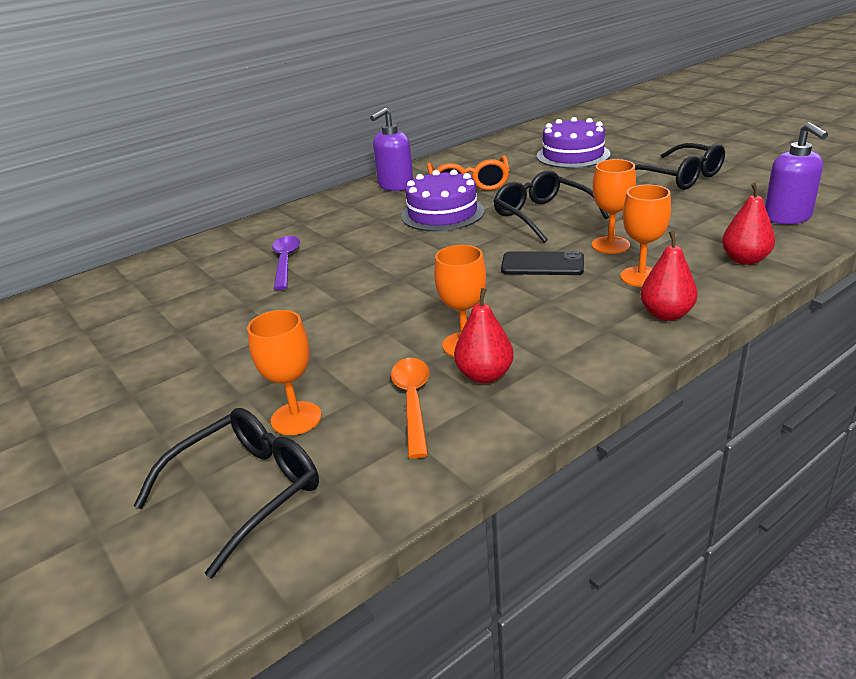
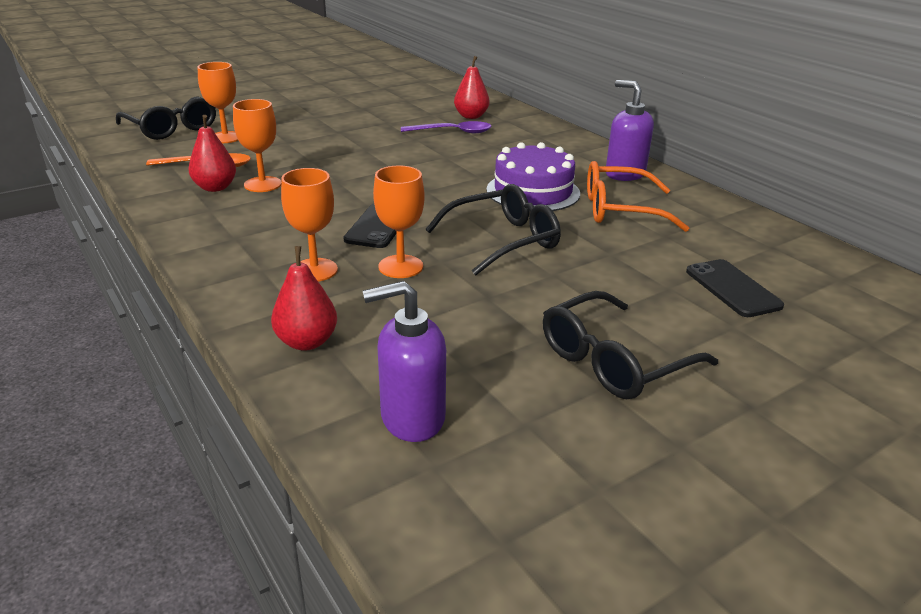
camera: 90 degrees right, 0 degrees up
purple cake [537,117,610,168] -> black phone [686,259,784,317]
red pear [640,231,698,321] -> red pear moved to [454,56,489,119]

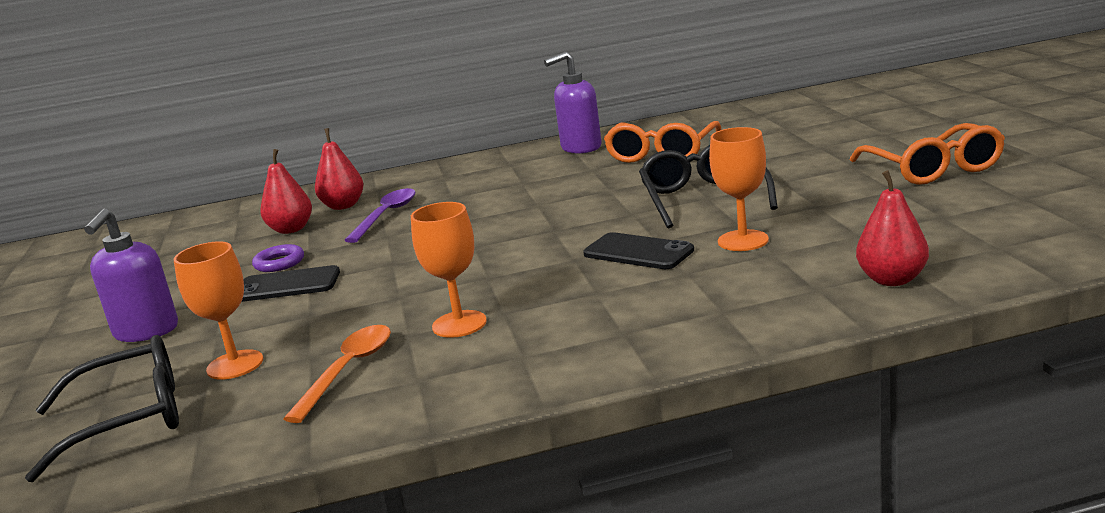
camera: 65 degrees left, 10 degrees down
red pear [189,115,236,192] -> red pear moved to [260,149,312,234]
orange goblet [281,168,338,282] -> none
purple soap dispenser [363,281,446,442] -> purple soap dispenser moved to [84,209,178,342]
purple cake [486,142,580,212] -> none
black glasses [543,291,718,399] -> orange glasses [850,123,1005,185]
black phone [686,259,784,317] -> black phone moved to [241,265,340,302]
none -> purple ring [252,244,304,272]

